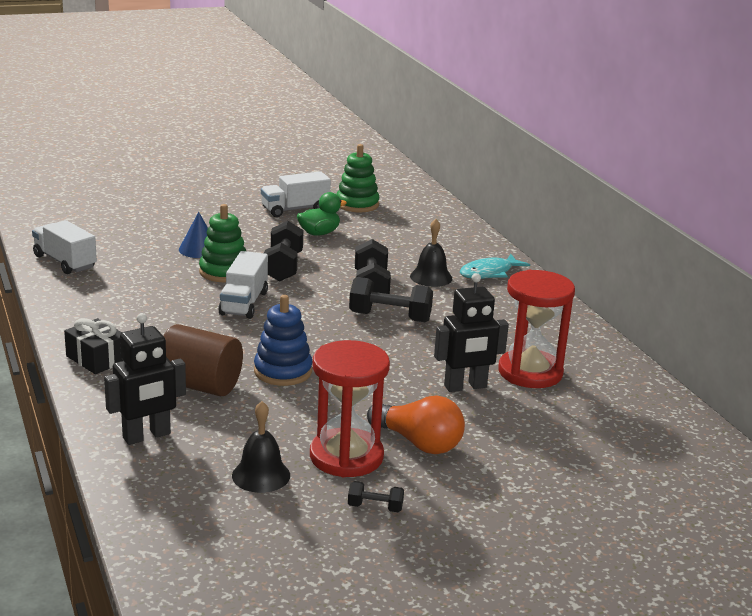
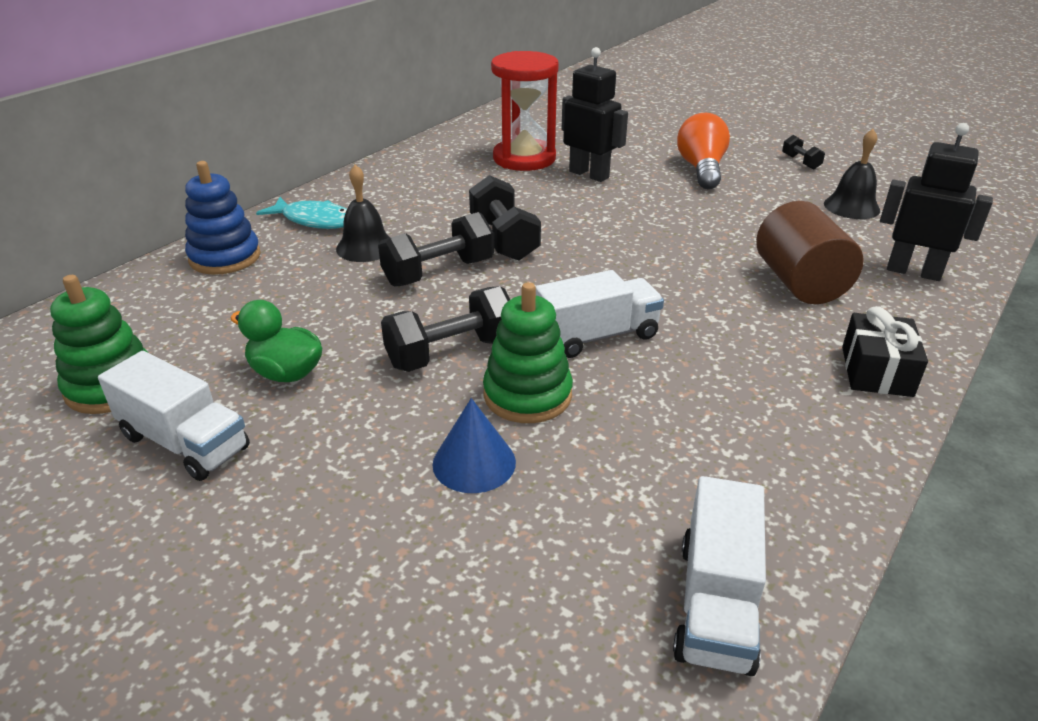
camera: 120 degrees left, 10 degrees up
blue stacking toy [254,295,312,386] -> blue stacking toy moved to [185,161,261,275]
red hourglass [310,340,390,477] -> none

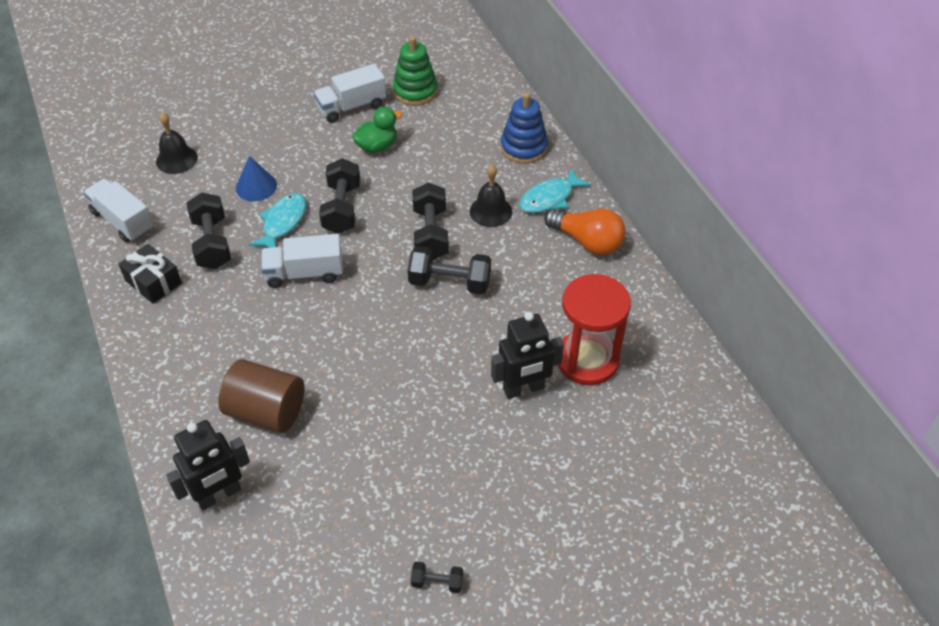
camera: 120 degrees right, 15 degrees up
green stacking toy [483,282,573,423] -> turquoise fish [249,193,306,248]
white truck [536,270,664,358] -> white truck turned 75 degrees clockwise [261,234,343,288]
orange light bulb [677,113,730,189] -> orange light bulb moved to [544,209,625,255]
black bell [824,129,880,219] -> black bell moved to [156,112,198,174]
black gift [842,306,928,397] -> black gift moved to [119,244,182,304]
none -> black dumbbell [187,193,231,269]

